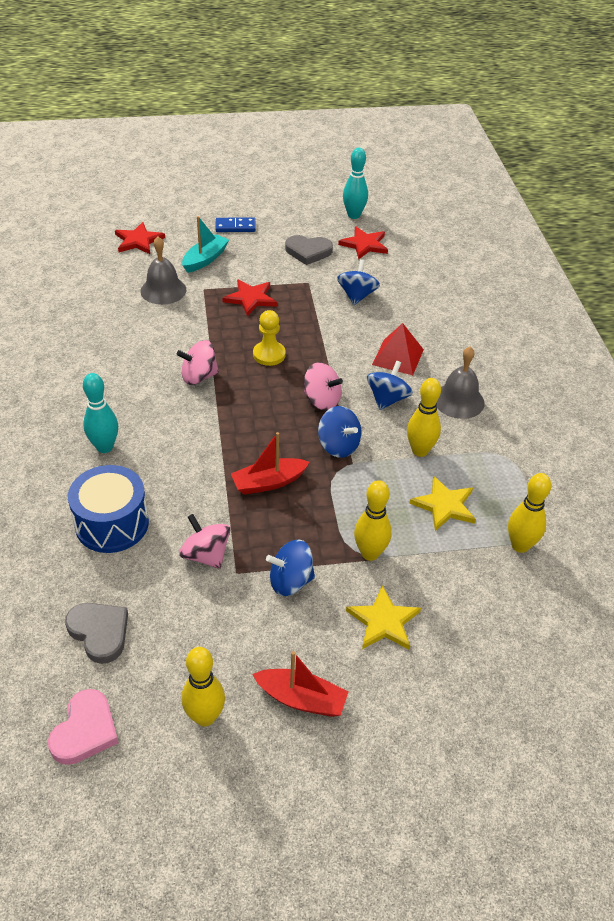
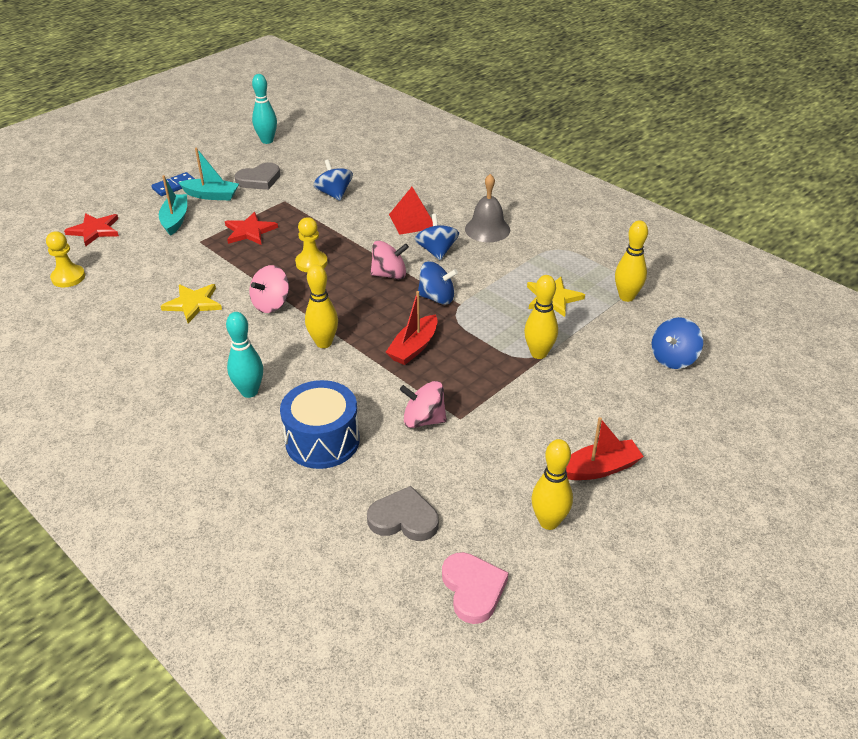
camera: 35 degrees left, 5 degrees down
grey bell [140,237,186,305] -> none
blue spinning top [266,540,315,596] -> blue spinning top moved to [652,317,703,369]
red star [338,227,388,259] -> none
yellow star [346,585,421,650] -> yellow star moved to [161,284,222,323]
yellow bowling pin [407,378,441,457] -> yellow bowling pin moved to [305,265,338,348]
none -> yellow pawn [46,231,85,287]
none -> turquoise boat [178,148,239,200]

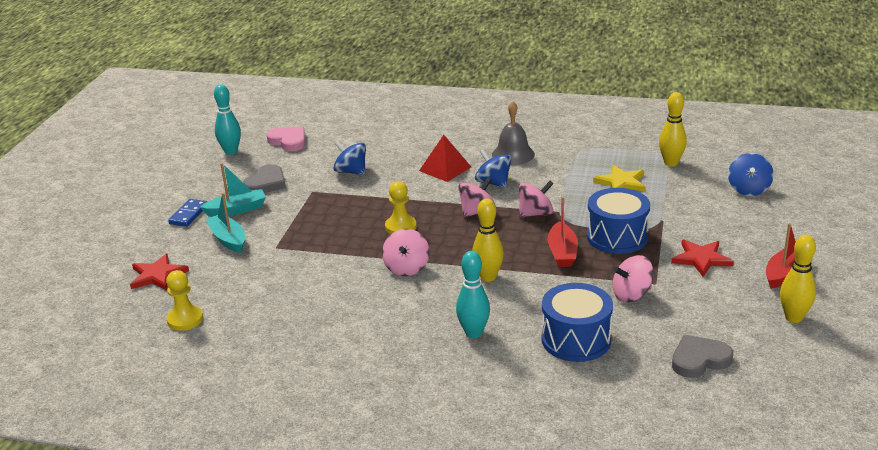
camera: 30 degrees left, 10 degrees down
yellow star [161,284,222,323] -> none
red star [225,212,278,245] -> red star moved to [671,239,734,277]
blue spinning top [418,261,458,305] -> pink spinning top [519,181,554,217]
pink heart [442,552,508,624] -> pink heart moved to [266,127,306,151]
yellow bowling pin [524,275,558,359] -> none
none -> blue drum [587,188,650,254]

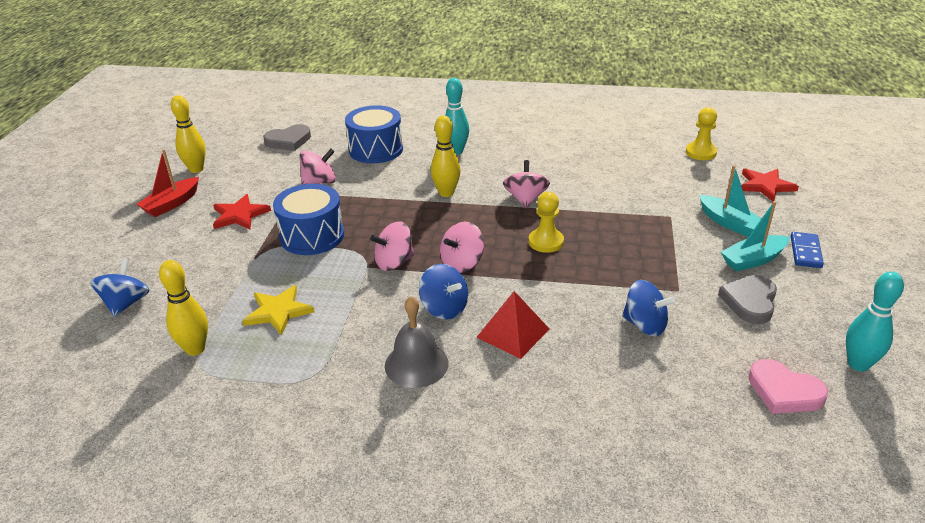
camera: 175 degrees right, 5 degrees up
red boat [548,197,578,267] -> none

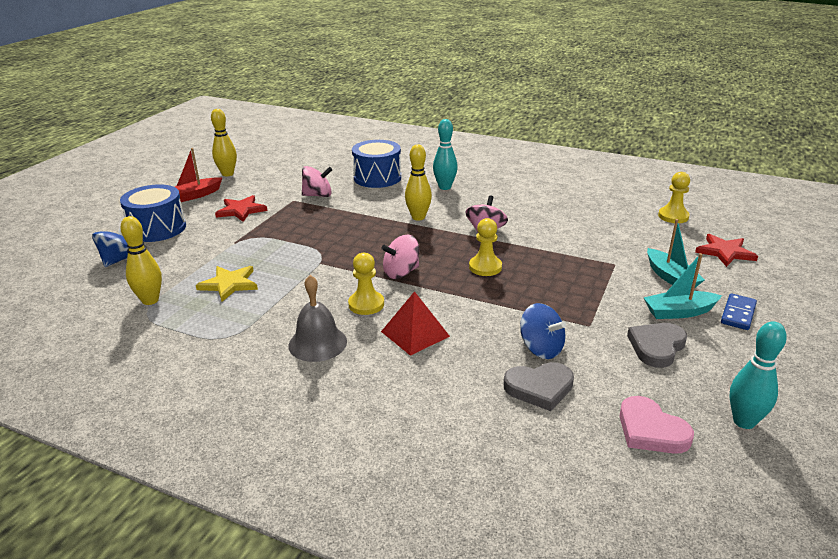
camera: 15 degrees right, 5 degrees down
grey heart [263,124,311,151] -> grey heart moved to [503,362,574,411]
blue drum [273,184,344,255] -> blue drum moved to [120,184,186,242]
pink spinning top [370,221,414,271] -> none
blue spinning top [419,264,468,319] -> yellow pawn [348,252,384,315]

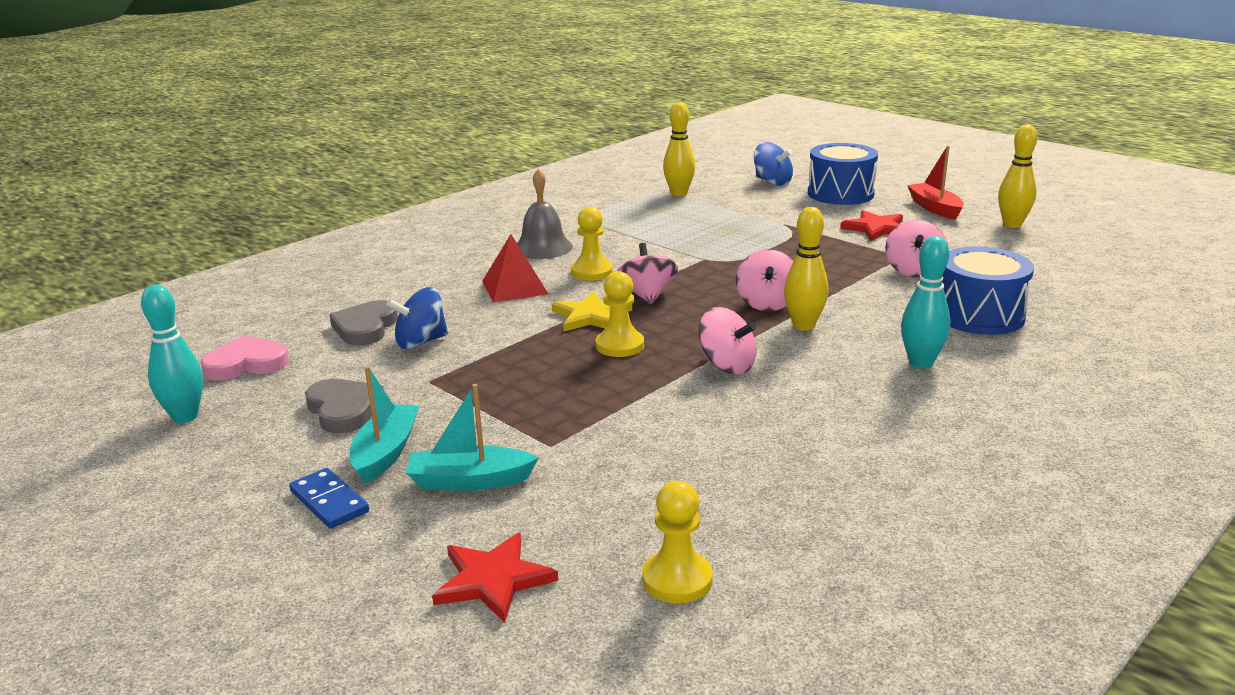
camera: 110 degrees right, 5 degrees down
yellow star [196,266,258,302] -> yellow star moved to [552,291,632,331]
none -> pink spinning top [736,249,793,311]

